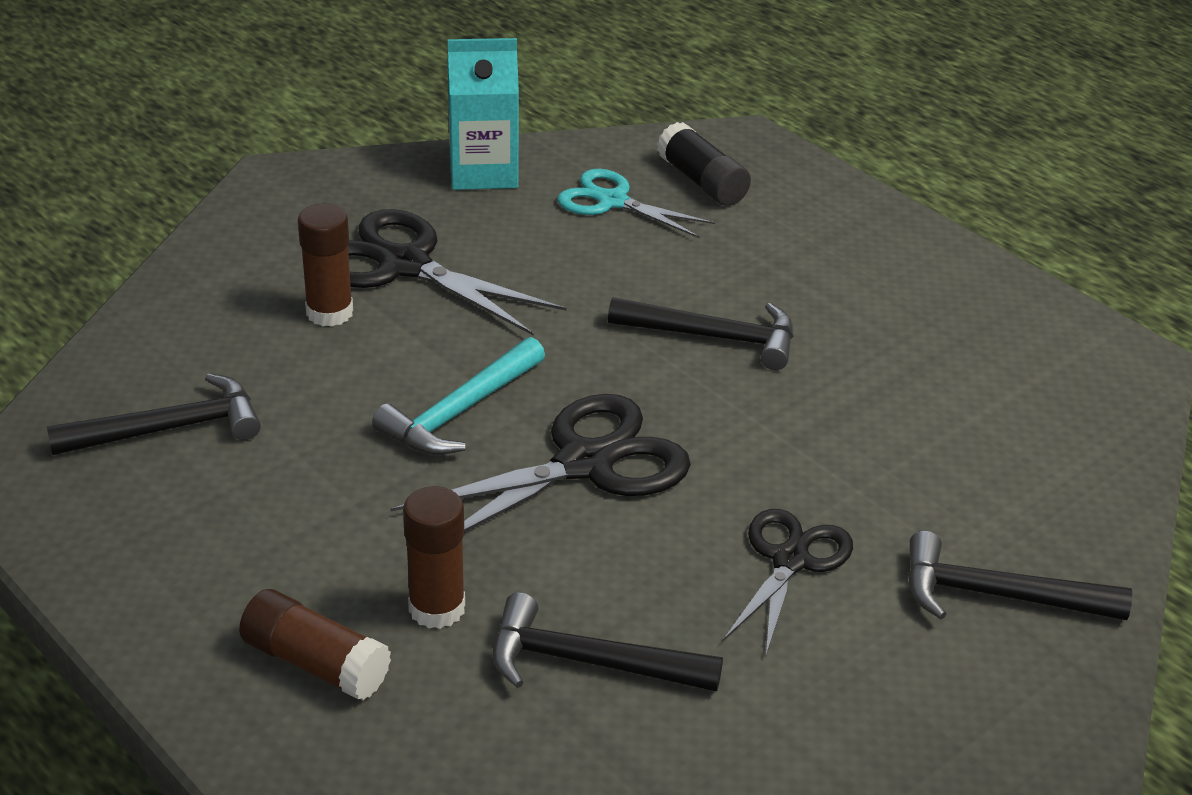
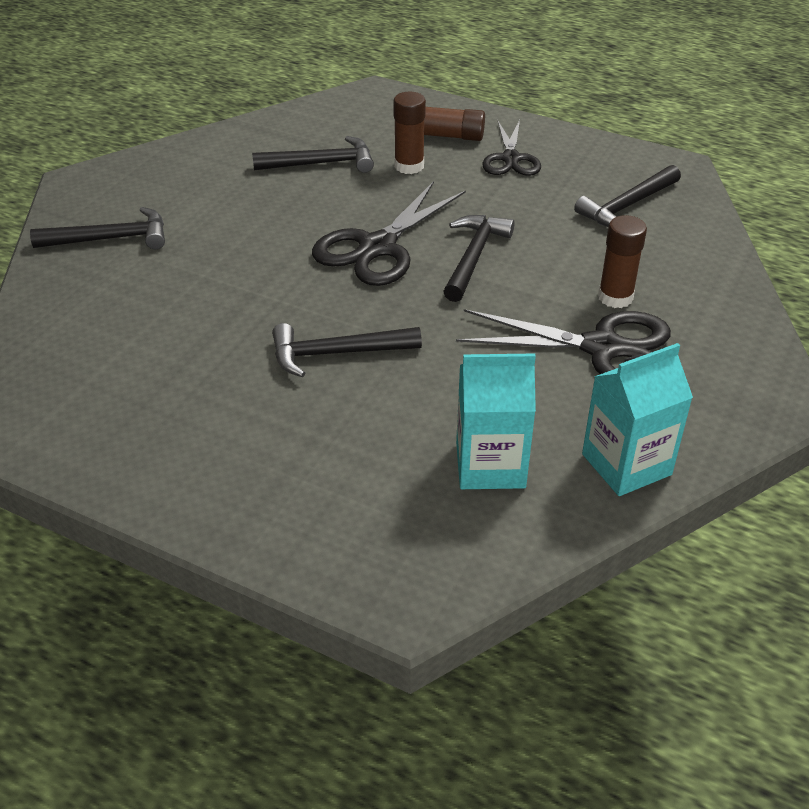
camera: 160 degrees right, 5 degrees up
turquoise hammer [372,337,545,455] -> black hammer [443,215,515,302]
turquoise scissors [557,169,715,238] -> turquoise carton [456,354,536,489]
black glue stick [657,122,751,206] -> none
black scissors [723,509,853,655] -> black scissors moved to [482,120,541,176]

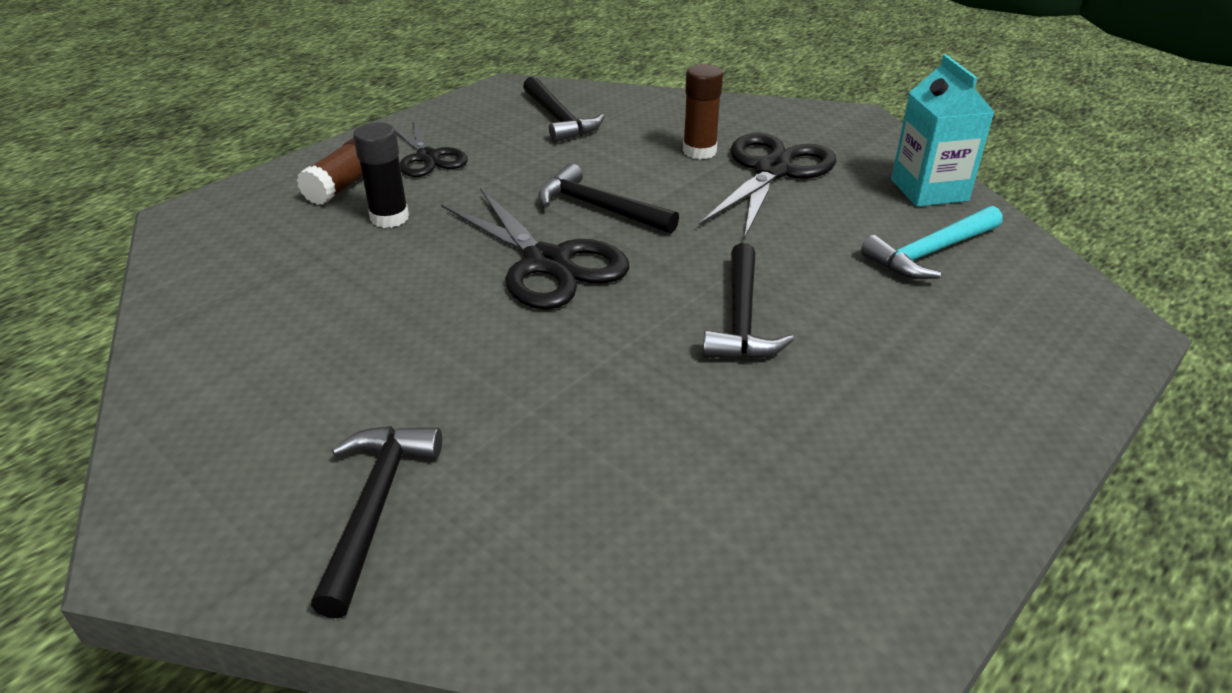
camera: 75 degrees left, 5 degrees down
black hammer [252,136,374,173] -> none
brown glue stick [394,91,426,174] -> black glue stick [353,122,409,228]
turquoise carton [456,354,536,489] -> turquoise hammer [861,206,1003,279]
black scissors [482,120,541,176] -> black scissors turned 45 degrees clockwise [394,120,468,177]

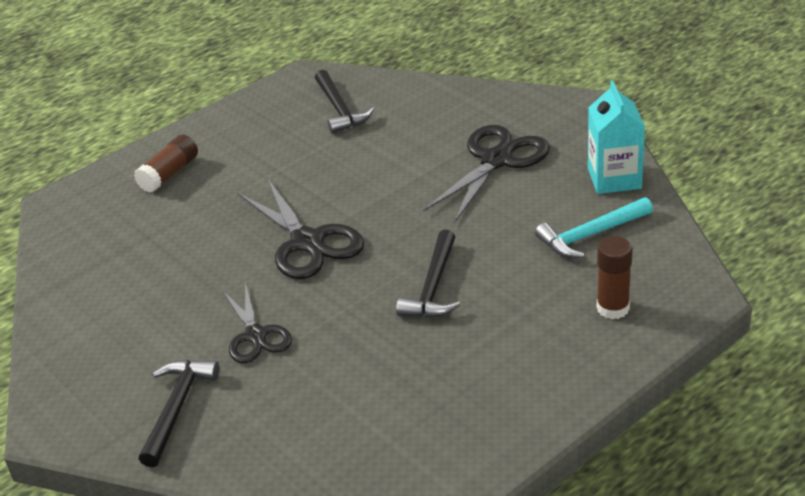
camera: 10 degrees right, 0 degrees up
black glue stick [353,122,409,228] -> none
black scissors [394,120,468,177] -> black scissors moved to [222,282,292,363]
black hammer [539,163,679,233] -> none
brown glue stick [683,64,723,159] -> brown glue stick moved to [597,236,633,319]

